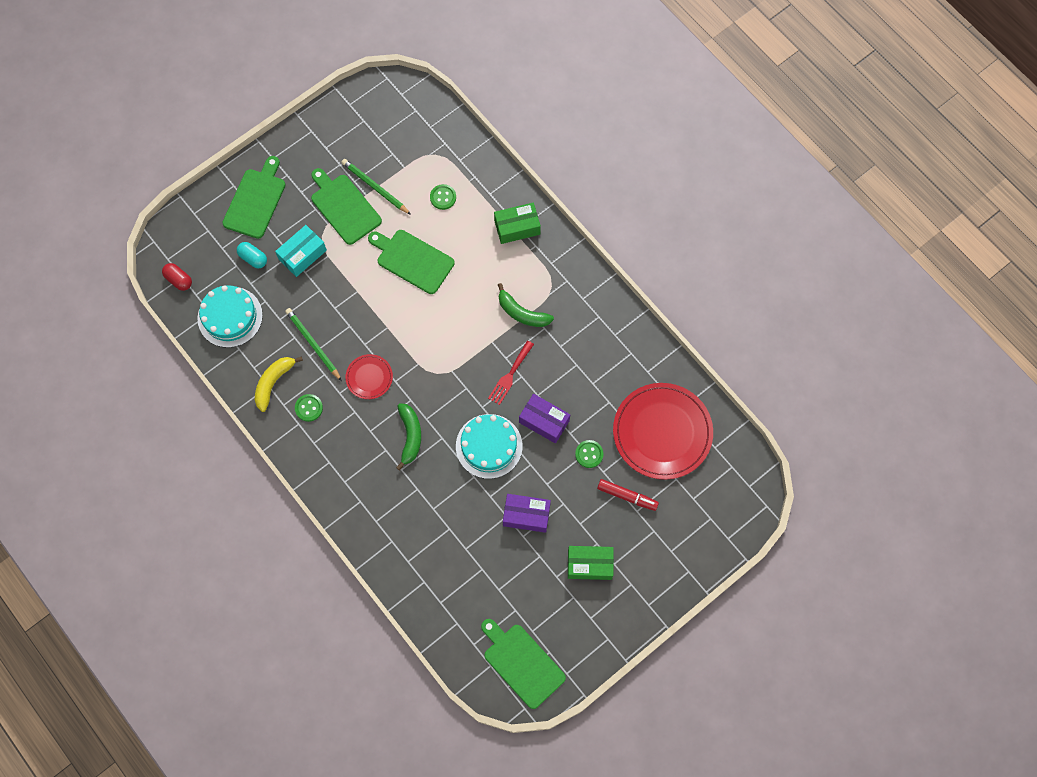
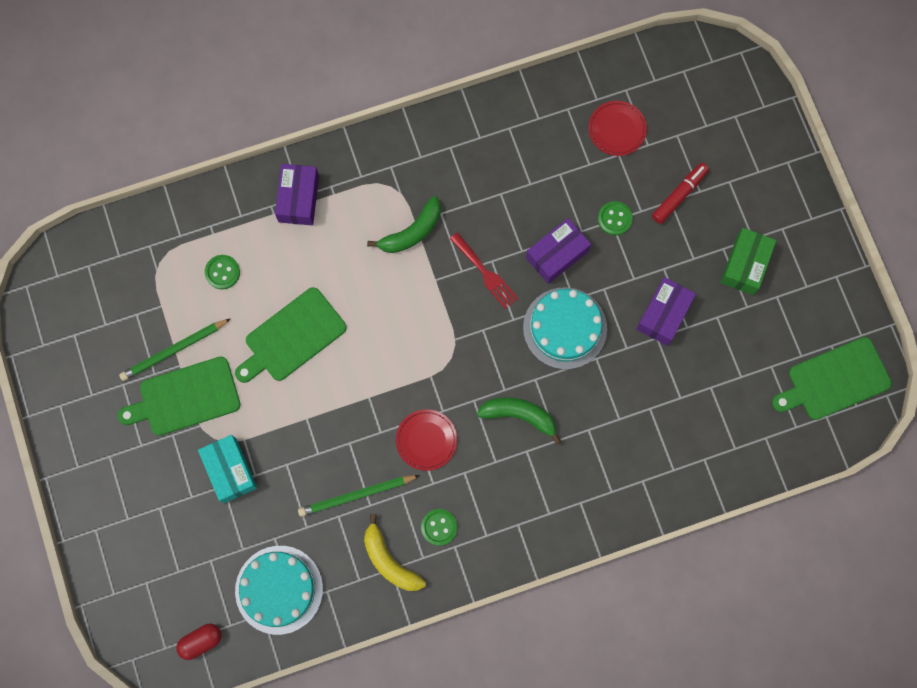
camera: 70 degrees left, 5 degrees up
green cutting board [222,156,286,239] -> none
turquoise capsule [237,242,267,268] -> none
green box [494,203,541,244] -> purple box [275,164,319,225]
red plate [613,383,713,480] -> red plate [588,101,647,156], size x0.48

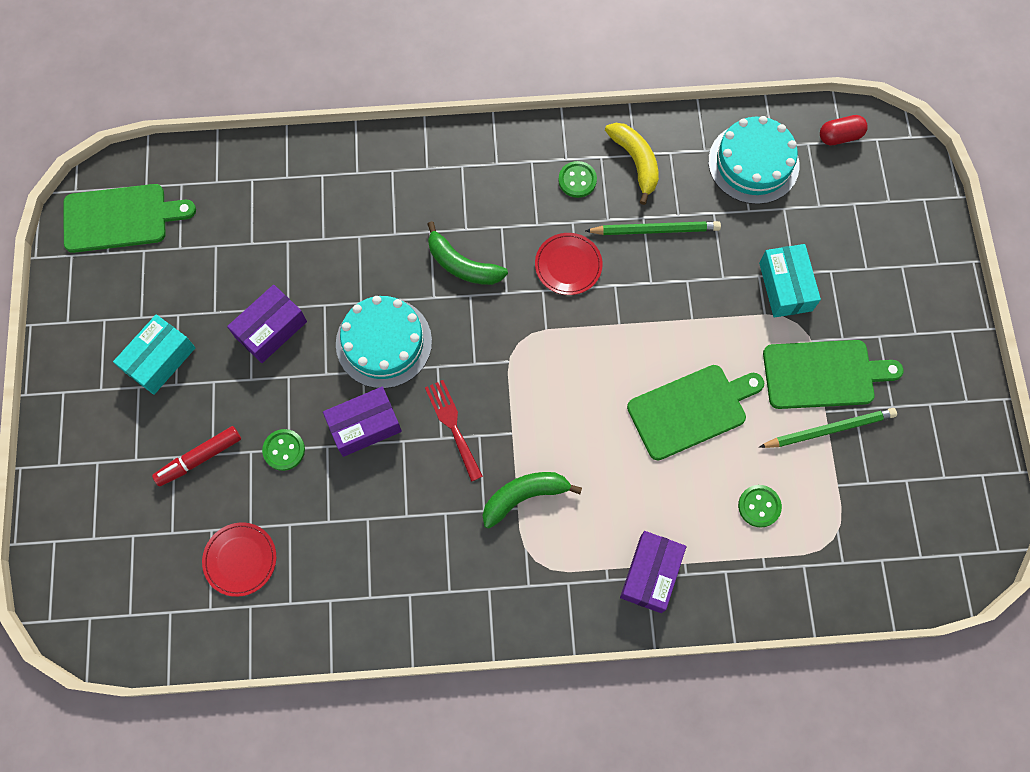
camera: 165 degrees left, 5 degrees down
green box [720,228,777,295] -> turquoise box [113,314,196,395]

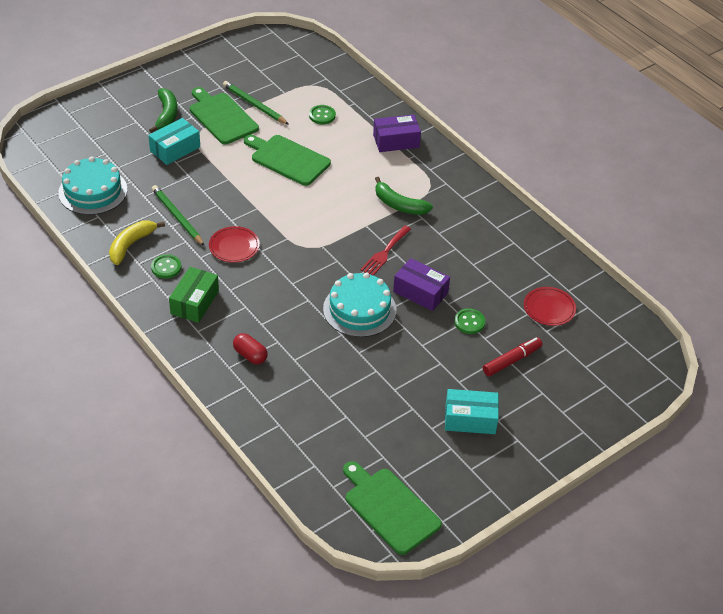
camera: 125 degrees left, 25 degrees down
red marker [152,426,241,487] -> red marker turned 60 degrees counterclockwise [483,337,542,376]
purple box [227,285,307,363] -> none
green banana [427,221,508,285] -> green banana moved to [149,88,178,133]
red capsule [820,115,868,145] -> red capsule moved to [233,333,268,364]
none -> green box [169,267,219,323]

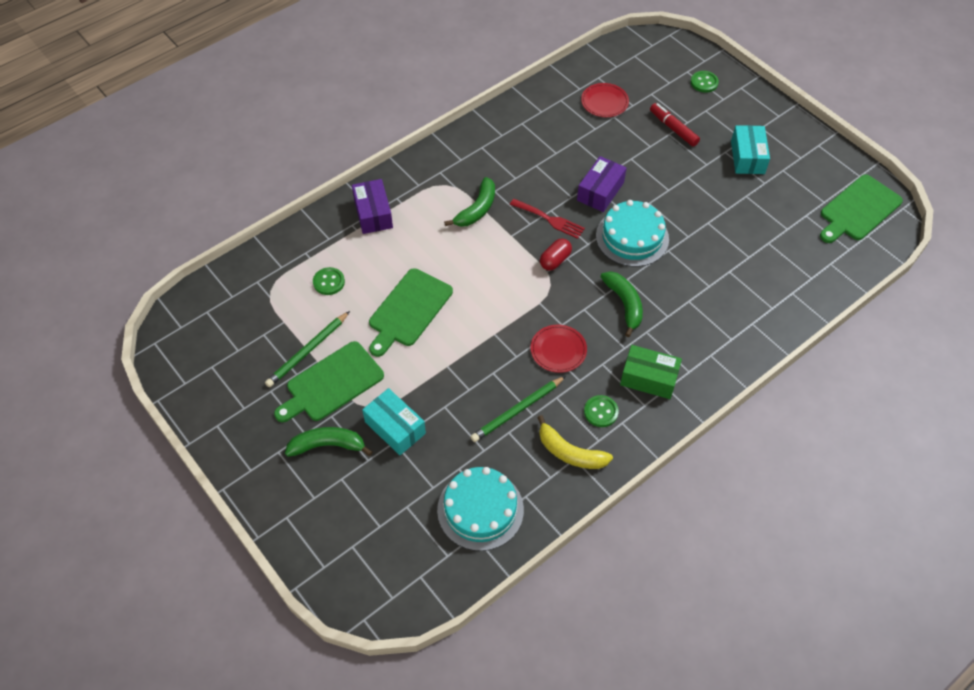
camera: 90 degrees left, 10 degrees up
red capsule [233,333,268,364] -> red capsule moved to [540,238,572,271]
green button [454,308,485,334] -> green button moved to [691,71,719,93]
none -> green banana [600,271,643,337]

